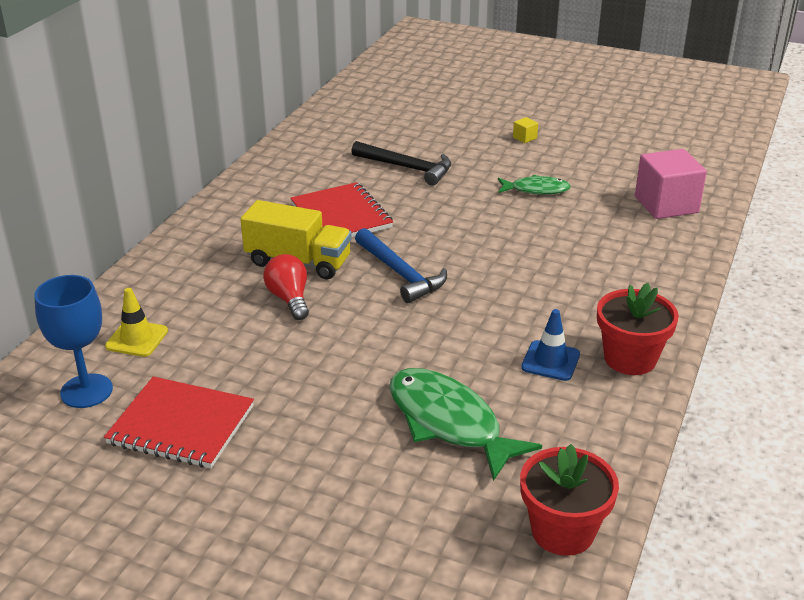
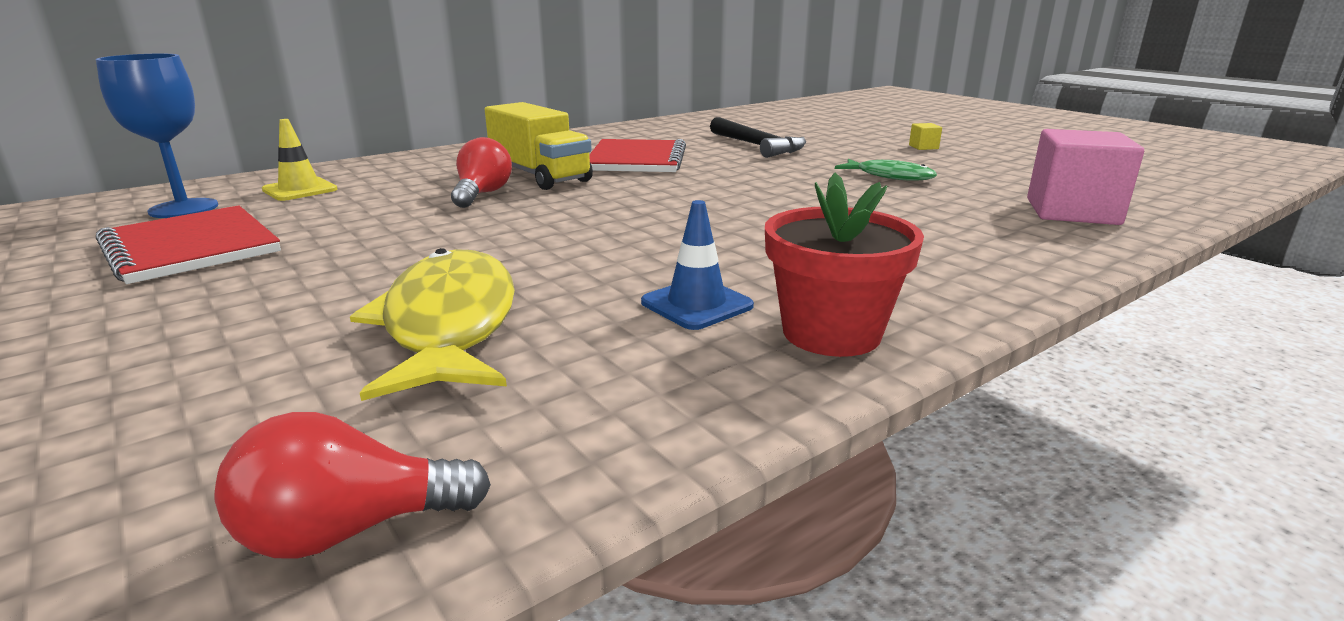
camera: 30 degrees right, 10 degrees down
blue hammer [355,228,447,303] -> none
green fish [389,368,542,481] -> yellow fish [350,248,515,401]
red flower pot [520,444,619,556] -> red light bulb [214,412,491,559]

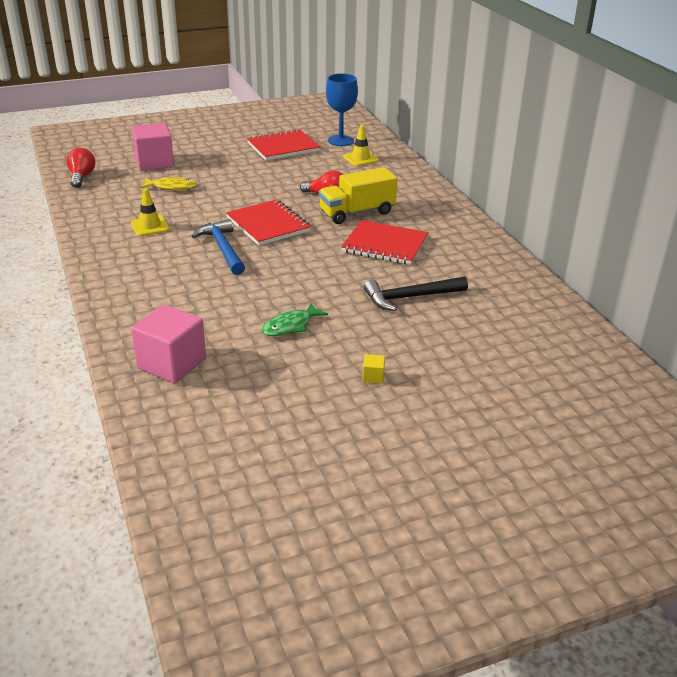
camera: 105 degrees right, 10 degrees up
yellow fish [350,248,515,401] -> yellow fish [140,176,197,190], size x0.57
blue traffic cone [641,200,754,330] -> yellow traffic cone [131,189,170,236]
red flower pot [765,172,924,357] -> none
none -> pink cube [132,123,174,171]
none -> blue hammer [192,219,245,275]
none -> red notebook [226,199,311,245]

